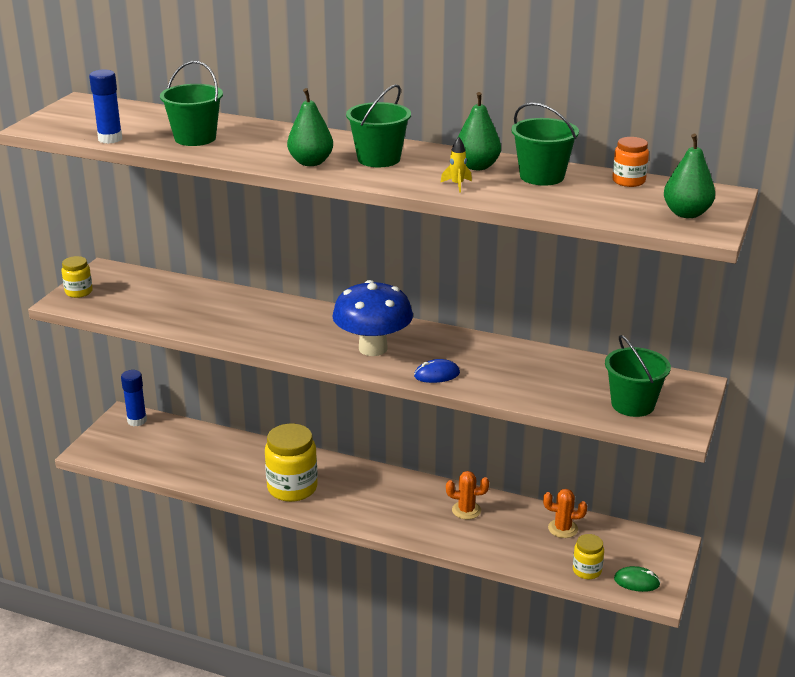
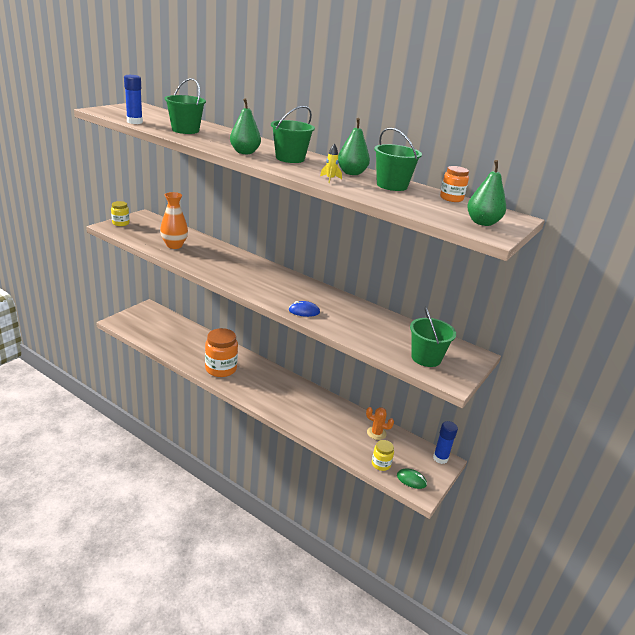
camera: 10 degrees right, 0 degrees up
blue glue stick [121,370,147,426] -> blue glue stick moved to [433,421,458,464]
yellow jar [265,424,317,502] -> orange jar [205,328,238,377]
blue mushroom [332,280,413,356] -> none
orange cactus [446,471,489,519] -> none
none -> orange vase [160,192,188,249]

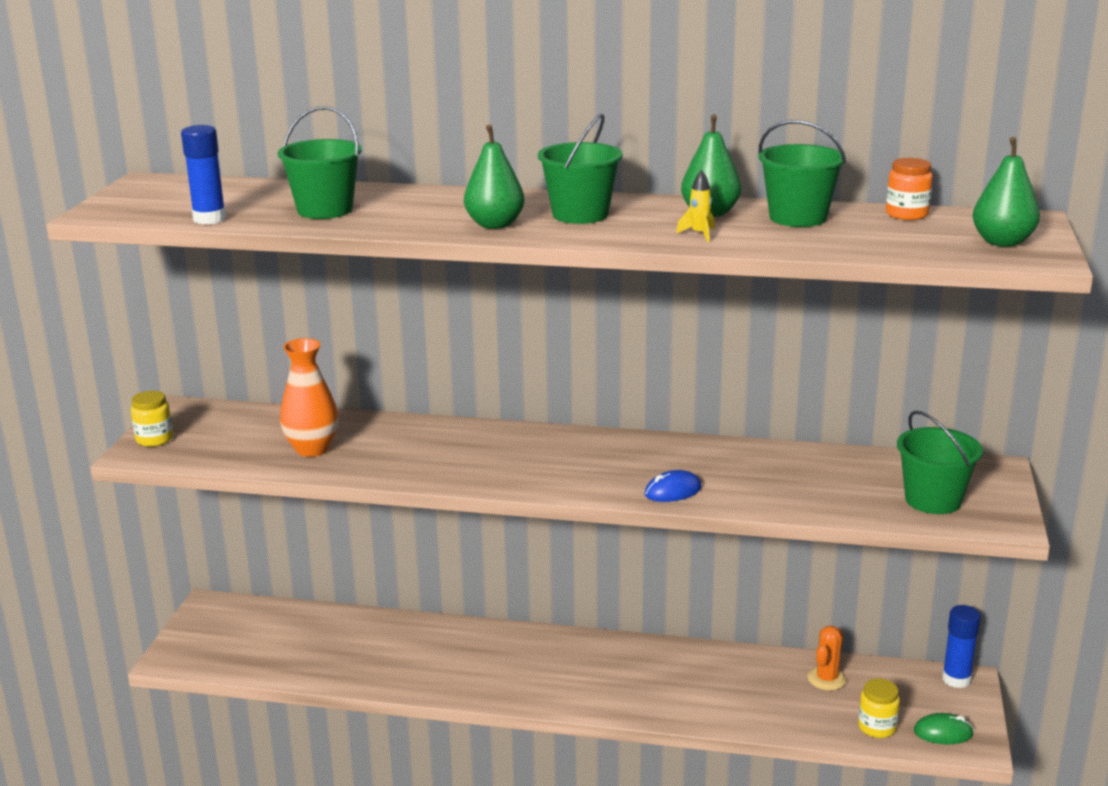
camera: 20 degrees left, 5 degrees down
orange jar [205,328,238,377] -> none
orange cactus [366,407,394,440] -> orange cactus turned 60 degrees counterclockwise [808,626,847,691]

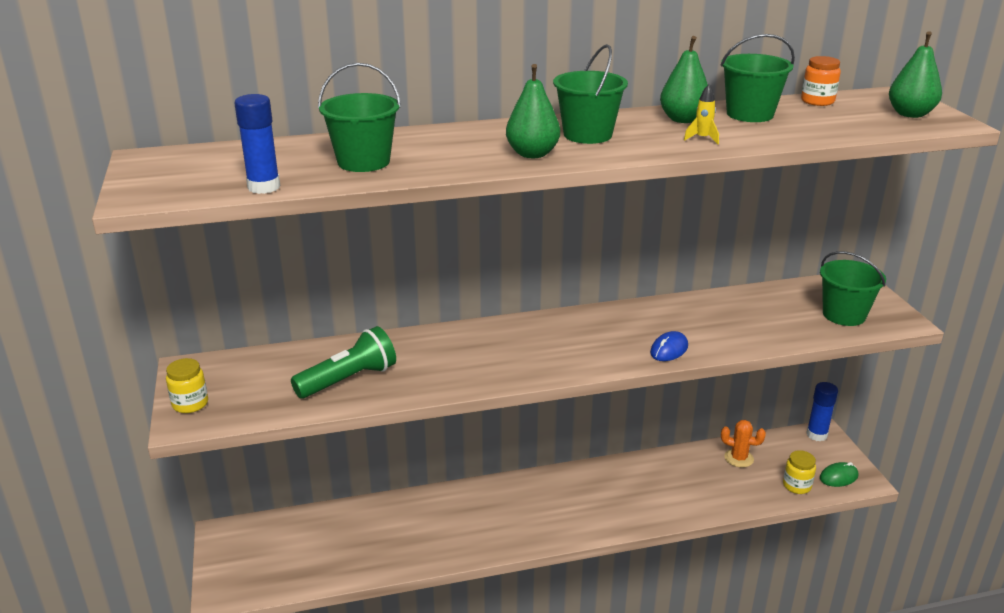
camera: 25 degrees left, 5 degrees up
orange vase [280,338,339,457] -> green flashlight [291,326,396,398]
orange cactus [808,626,847,691] -> orange cactus turned 75 degrees counterclockwise [721,420,766,468]

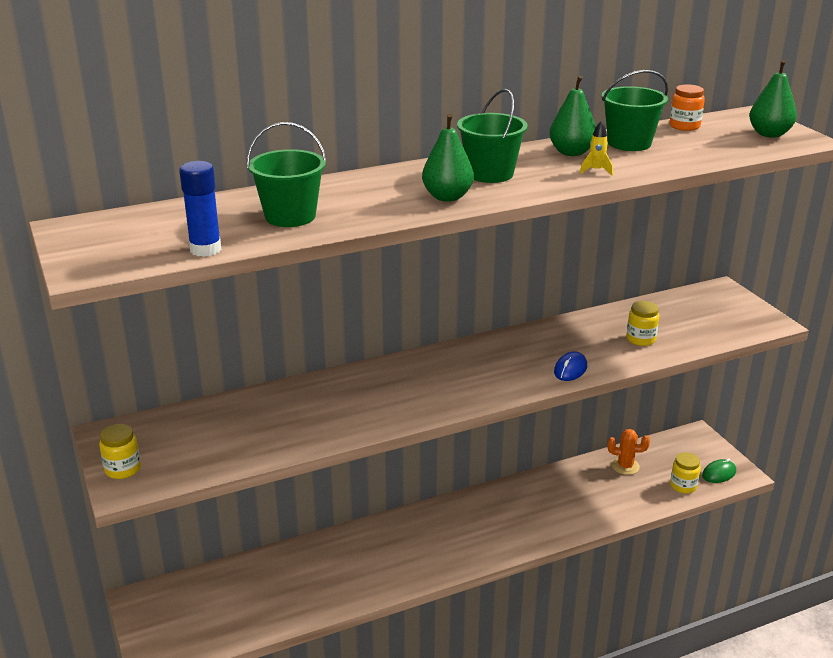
camera: 10 degrees left, 0 degrees up
green flashlight [291,326,396,398] -> none
blue glue stick [806,382,838,441] -> none
green bucket [820,251,886,326] -> none
none -> yellow jar [626,301,659,346]

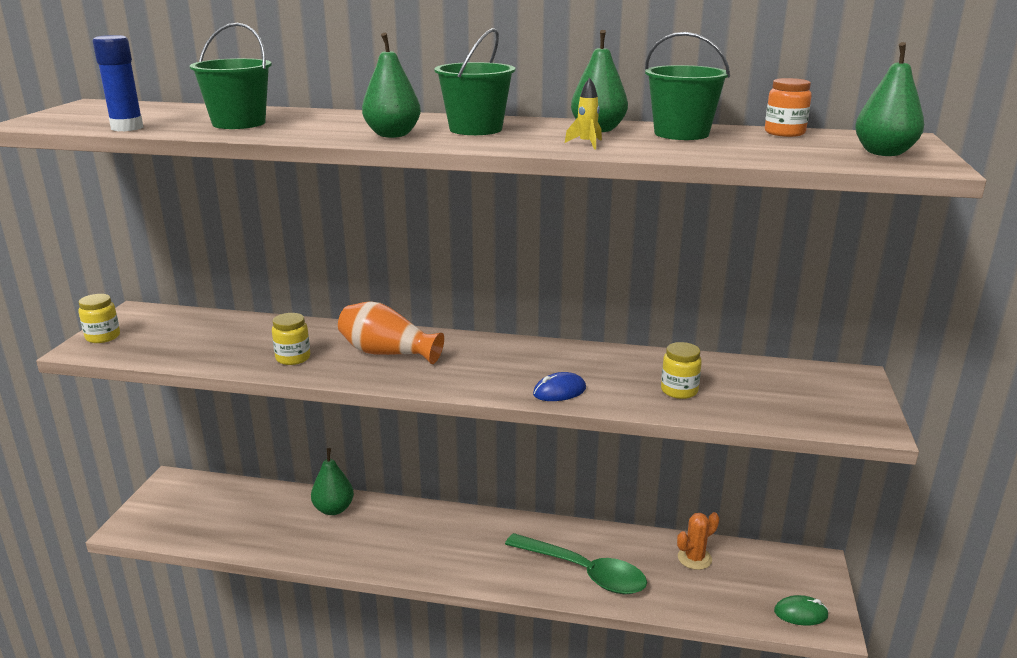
camera: 35 degrees right, 5 degrees down
orange cactus [608,429,650,475] -> orange cactus turned 75 degrees counterclockwise [677,512,719,570]
yellow jar [670,452,701,494] -> yellow jar moved to [272,313,310,365]
none -> green pear [311,448,354,515]
none -> orange vase [338,301,444,364]
none -> green spoon [505,533,647,594]

